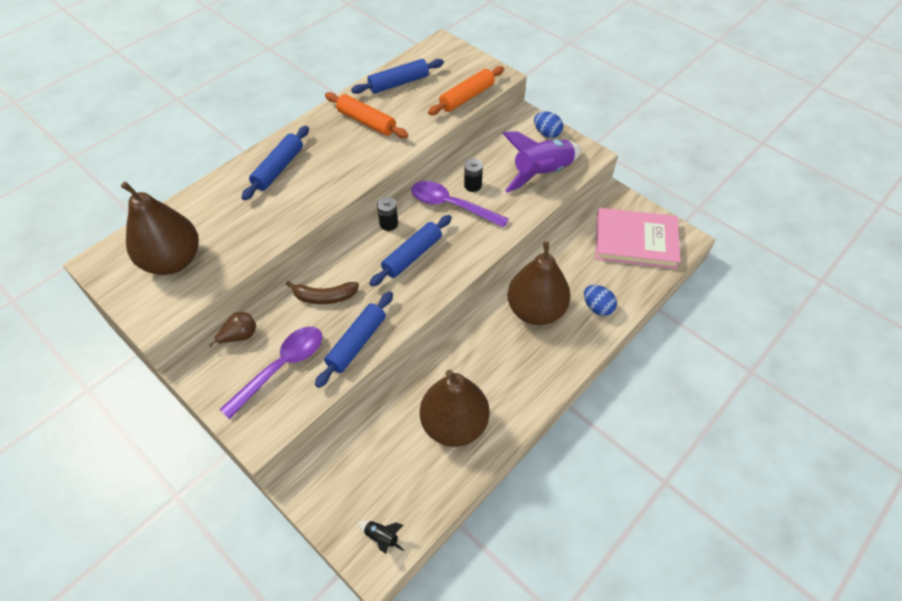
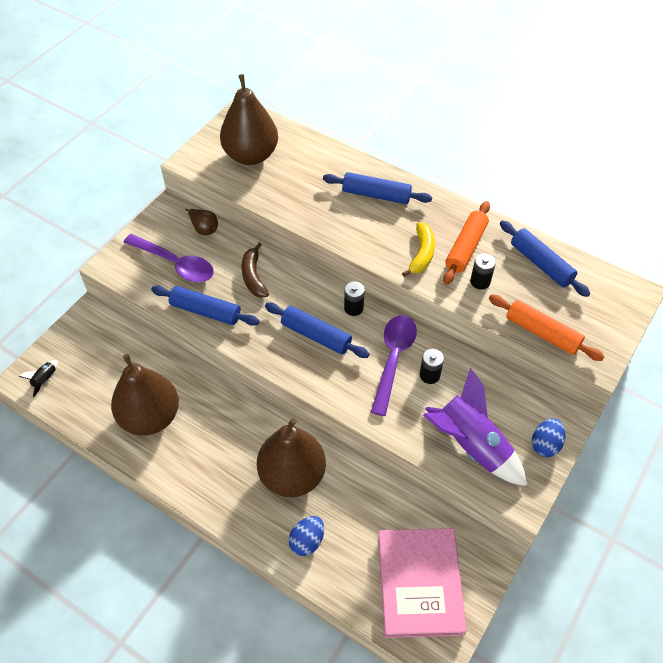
camera: 80 degrees right, 0 degrees up
none -> yellow banana [402,222,435,277]
none -> black battery [470,253,496,290]

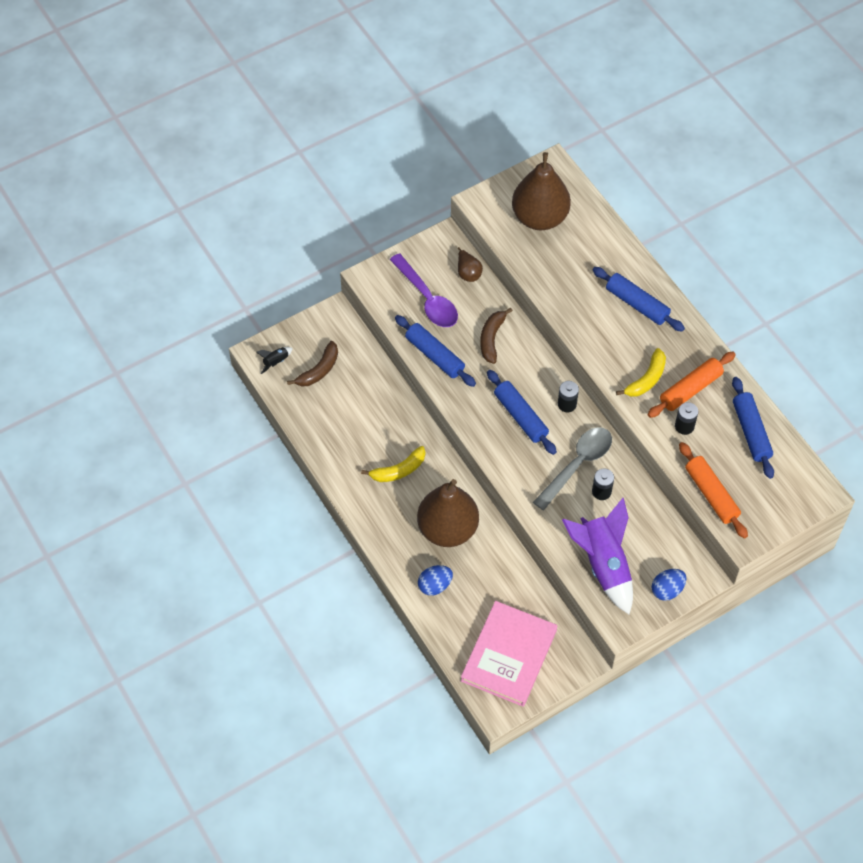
camera: 25 degrees right, 5 degrees up
brown pear [111,354,179,436] -> none
purple spoon [371,315,417,416] -> grey spoon [533,427,612,510]
none -> brown banana [287,341,338,386]
none -> yellow banana [361,446,425,482]

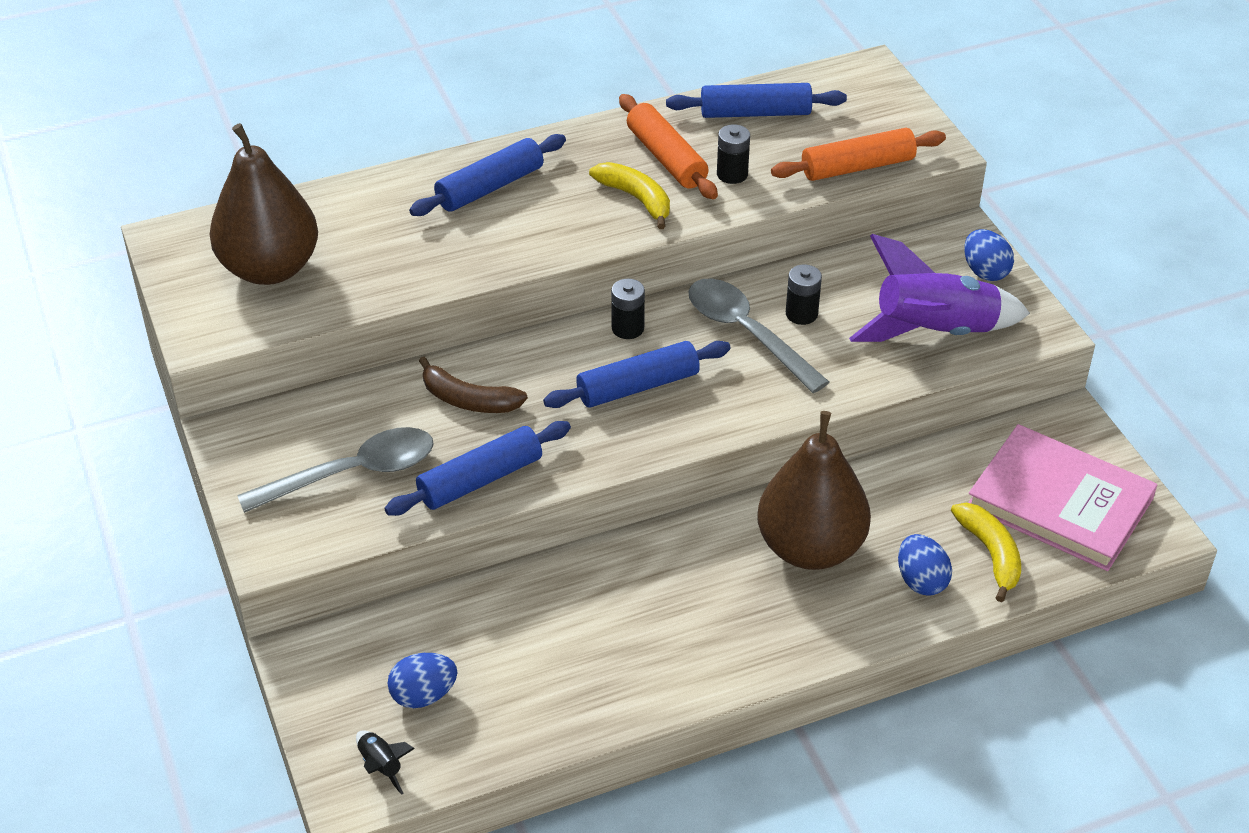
camera: 80 degrees left, 15 degrees down
brown banana [287,341,338,386] -> blue egg [388,653,457,708]
yellow banana [361,446,425,482] -> yellow banana moved to [951,503,1021,602]
purple spoon [390,253,458,327] -> grey spoon [237,427,434,513]
brown pear [458,247,483,282] -> none

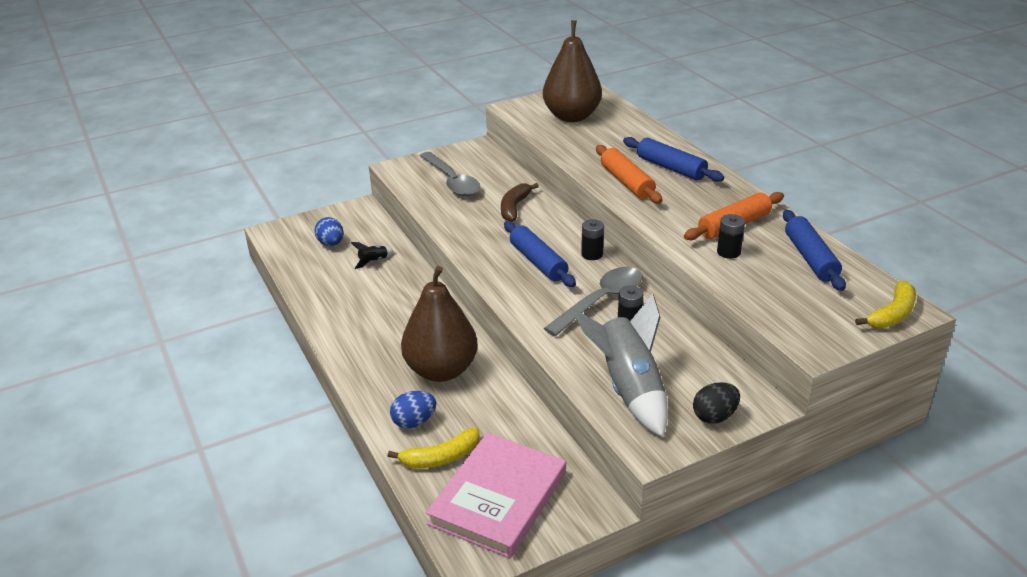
camera: 85 degrees right, 10 degrees down
black rocket [356,730,415,795] -> black rocket moved to [351,242,393,269]
blue rolling pin [384,421,571,516] -> none
yellow banana [589,162,670,229] -> yellow banana moved to [855,281,916,328]
orange rolling pin [771,128,946,181] -> orange rolling pin moved to [596,145,662,204]
purple rocket [849,234,1030,342] -> grey rocket [573,293,668,437]
blue egg [964,229,1014,281] -> black egg [693,382,740,424]

